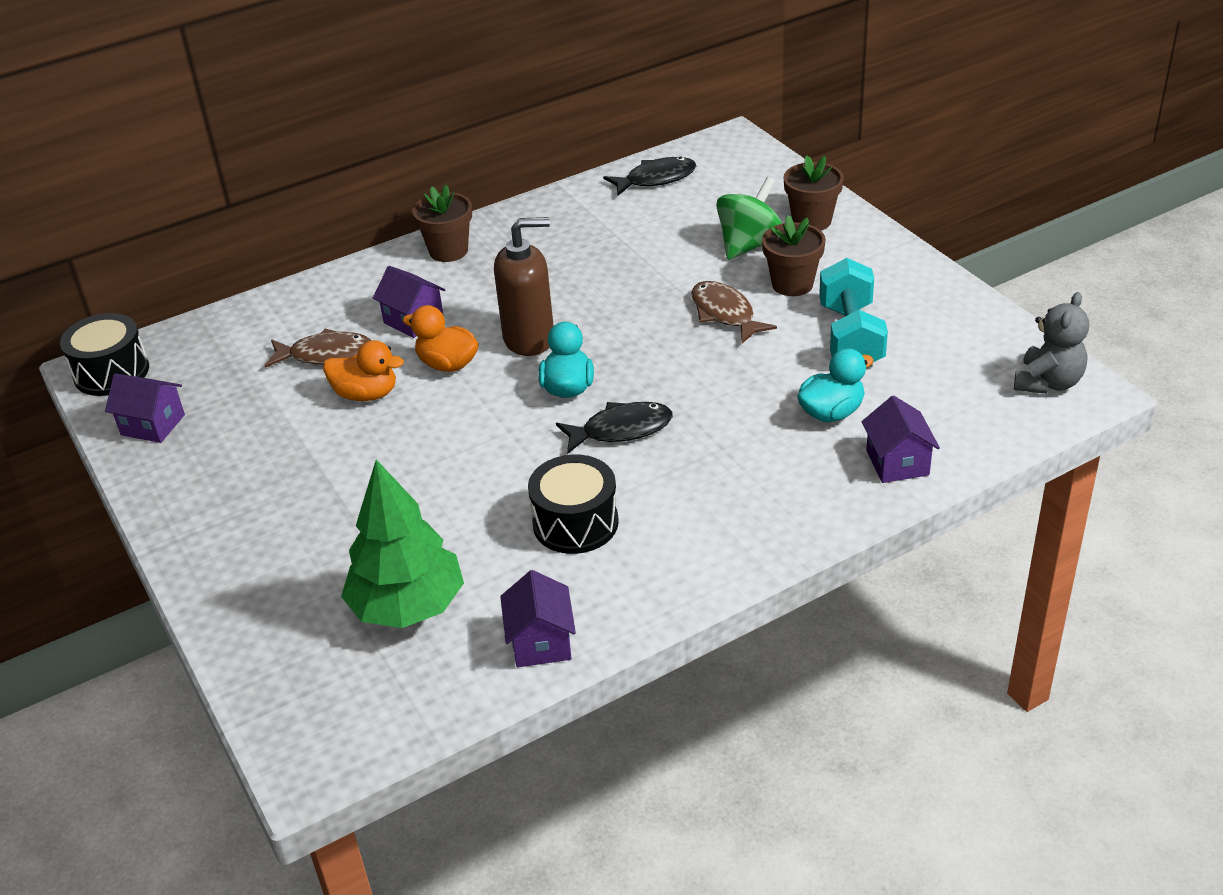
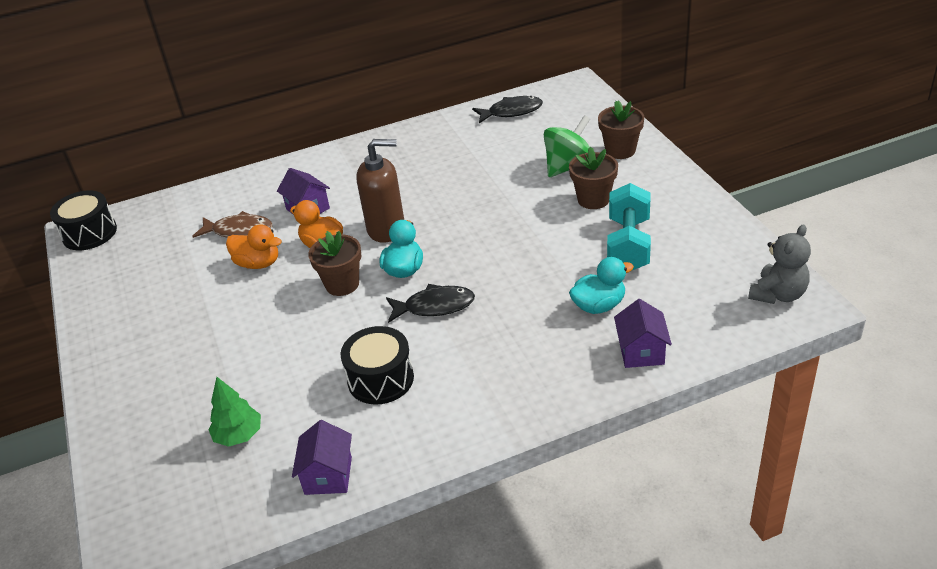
camera: 10 degrees right, 0 degrees up
purple house [105,373,185,443] -> none
green tree [341,460,464,628] -> green tree [208,377,261,447], size x0.57
brown flower pot [412,184,472,262] -> brown flower pot moved to [308,231,361,296]
brown fish [691,281,777,344] -> none

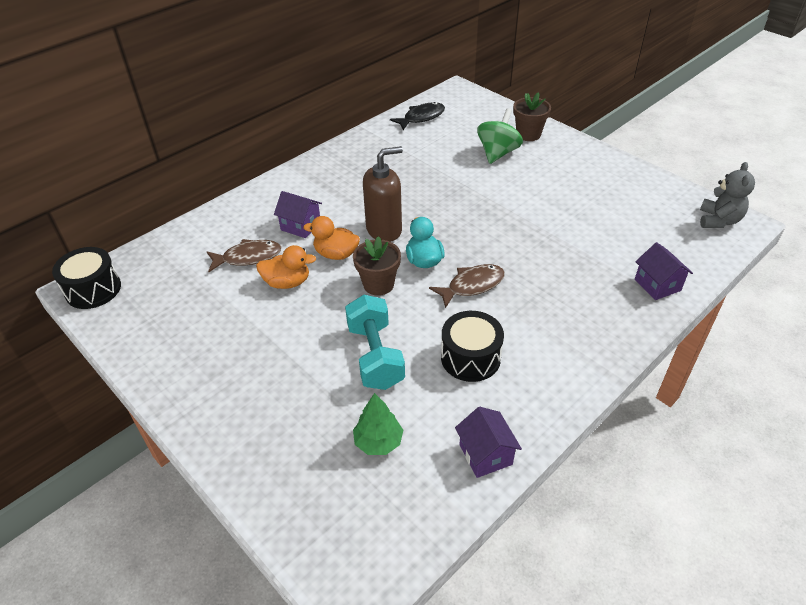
camera: 25 degrees left, 5 degrees up
black fish [386,284,475,323] -> brown fish [429,264,505,308]
brown flower pot [569,147,618,209] -> none
turquoise duck [569,257,634,314] -> none
turquoise dumbbell [607,183,651,270] -> turquoise dumbbell moved to [345,295,405,390]

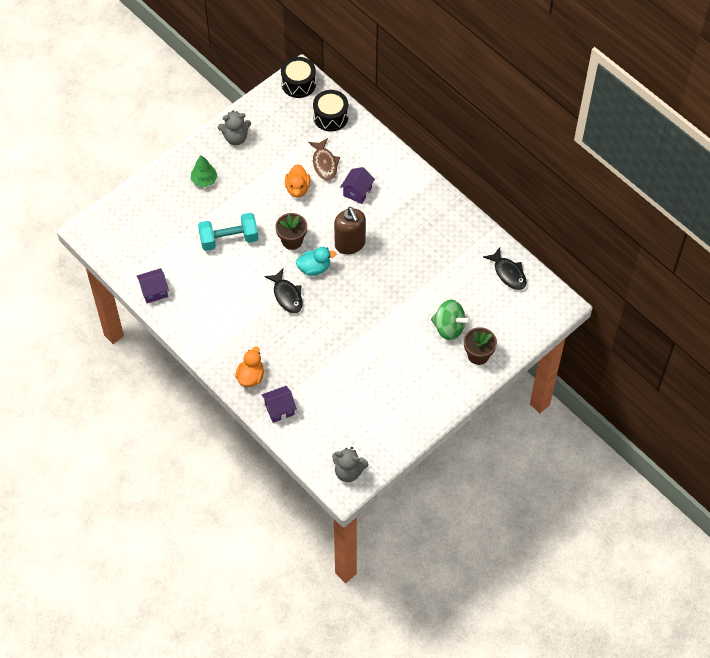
camera: 90 degrees right, 15 degrees up
orange duck [303,216,360,260] -> orange duck moved to [235,346,264,387]
green tree [353,393,403,455] -> green tree moved to [191,155,218,187]
brown fish [429,264,505,308] -> black fish [264,269,303,313]
black drum [441,311,504,382] -> black drum moved to [313,90,348,132]
none -> grey teddy bear [218,111,251,145]

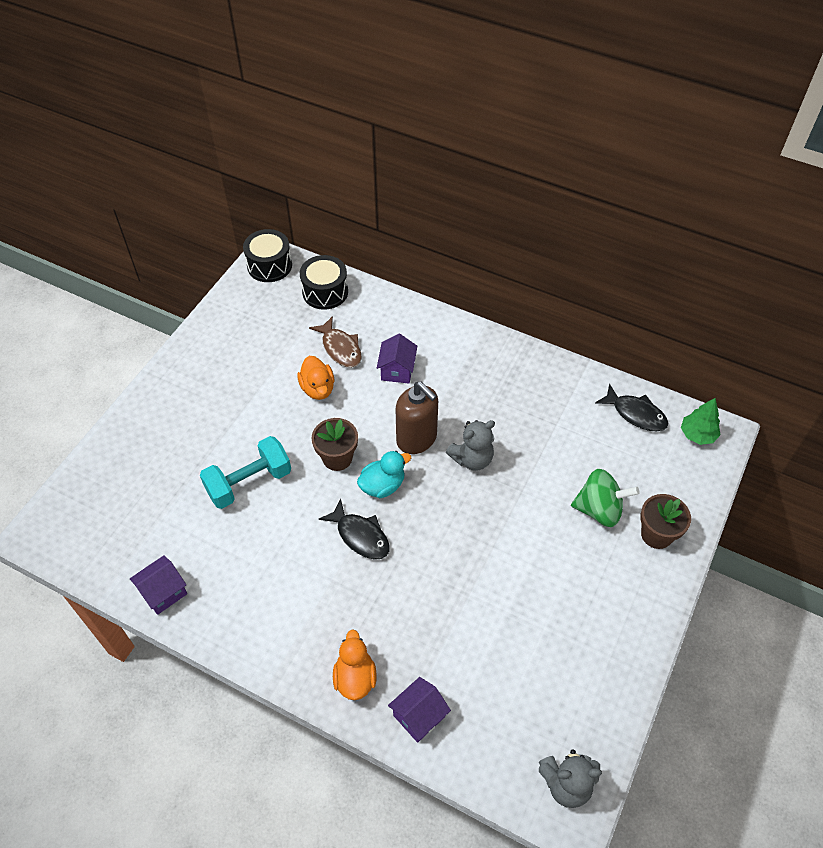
camera: 20 degrees left, 5 degrees down
green tree [191,155,218,187] -> green tree moved to [681,398,721,445]
grey teddy bear [218,111,251,145] -> grey teddy bear moved to [446,420,495,471]

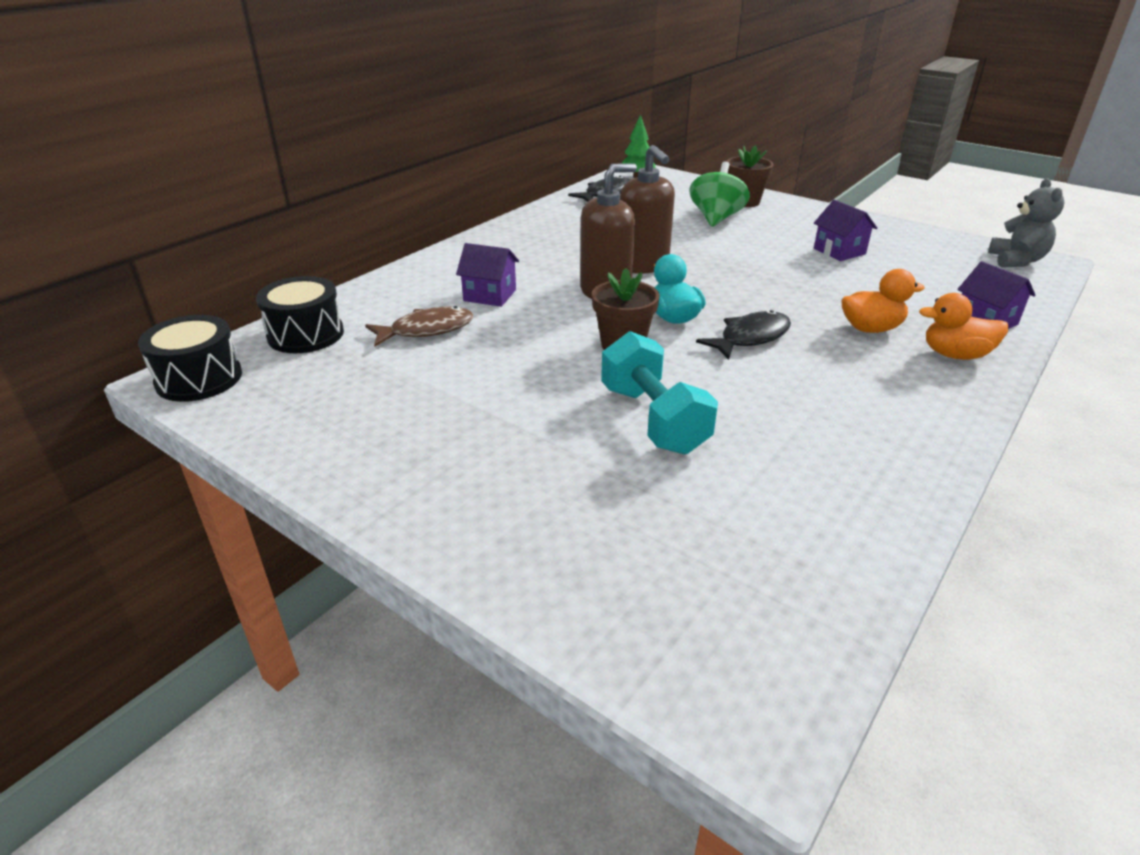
camera: 80 degrees left, 20 degrees down
purple house [130,555,187,615] -> purple house moved to [814,200,877,261]
orange duck [297,356,334,400] -> orange duck moved to [842,269,925,333]
grey teddy bear [446,420,495,471] -> brown soap dispenser [620,145,675,274]

